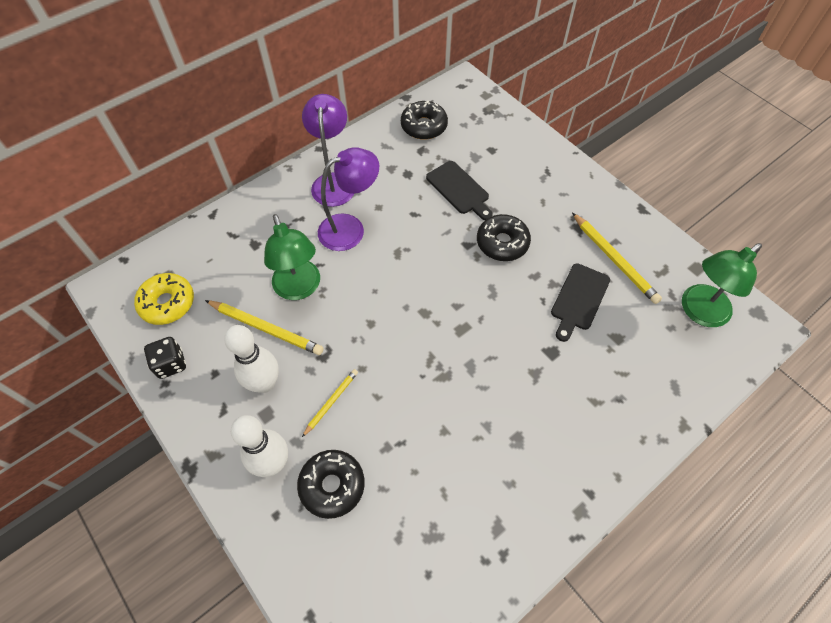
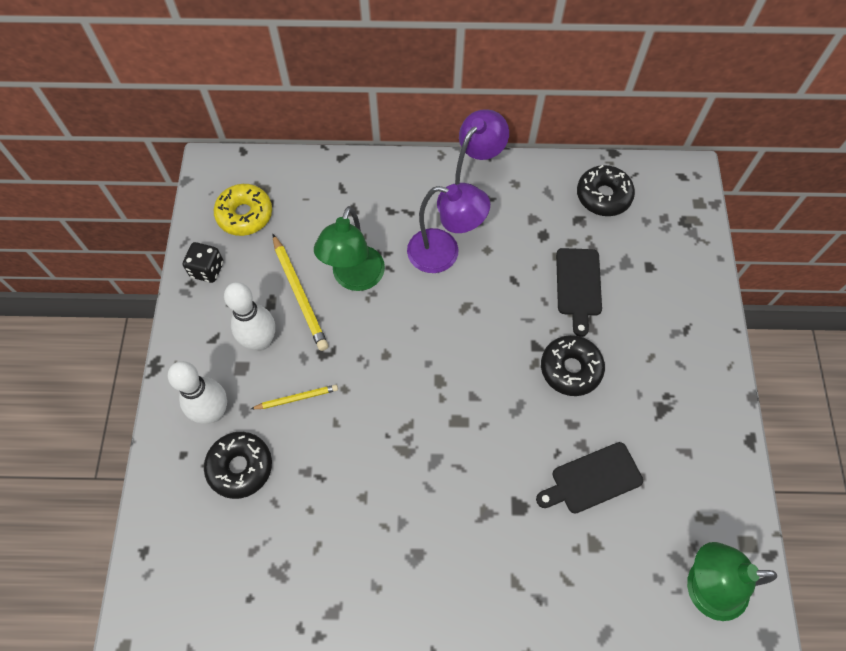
camera: 40 degrees right, 5 degrees up
yellow pencil [572,212,662,304] -> none

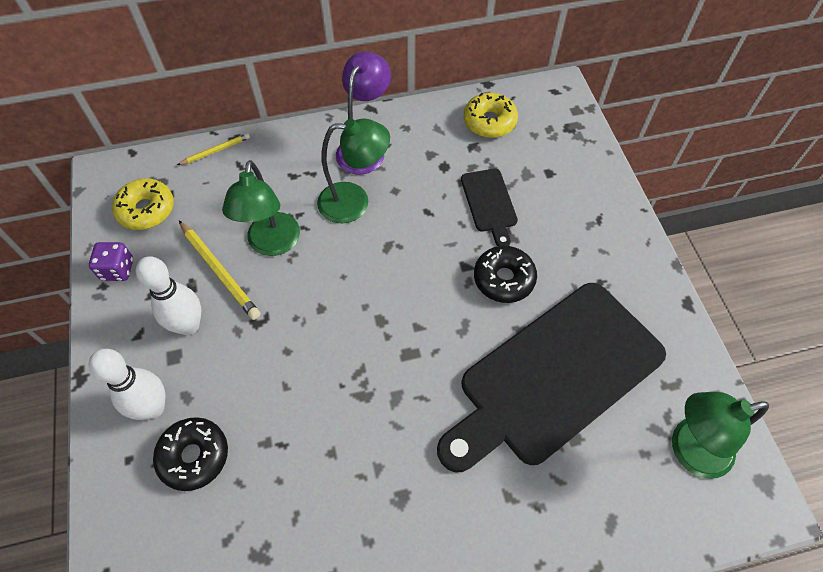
camera: 15 degrees left, 5 degrees down
black dice [183,242,224,283] -> purple dice [89,242,133,281]
yellow pencil [251,385,338,409] -> yellow pencil moved to [177,133,250,165]
purple lamp [407,184,490,273] -> green lamp [317,118,390,223]
black cutting board [536,442,643,513] -> black cutting board [437,283,666,473], size x2.32
black donut [577,165,635,216] -> yellow donut [464,93,518,138]

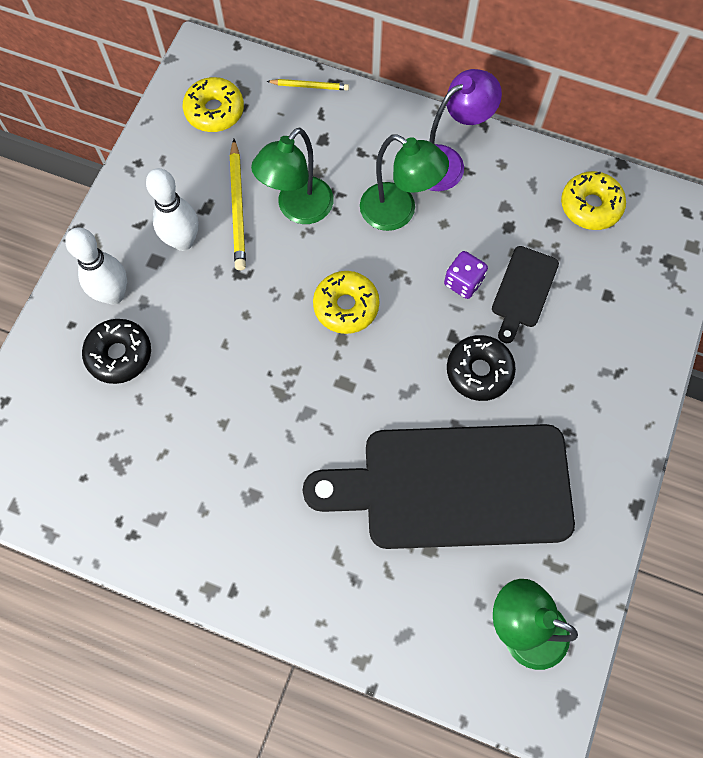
camera: 35 degrees right, 10 degrees up
purple dice [89,242,133,281] -> purple dice moved to [444,251,488,299]
none -> yellow donut [313,271,380,334]

